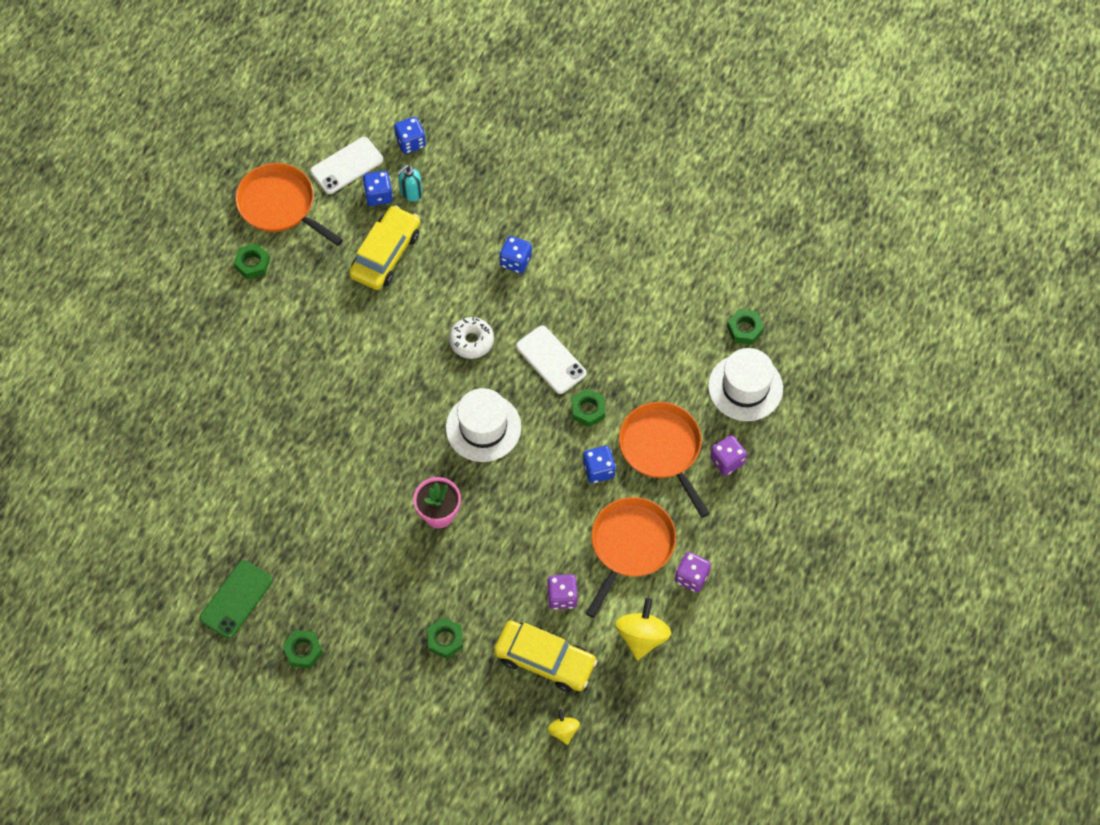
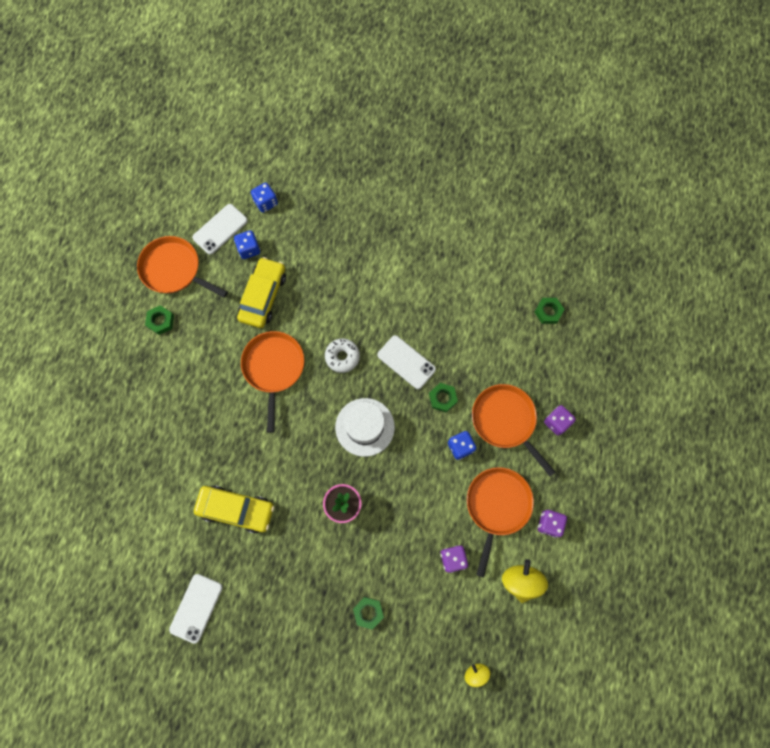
camera: 10 degrees left, 10 degrees up
green phone [200,560,272,638] -> white phone [169,574,223,644]
green nut [282,630,323,668] -> none
turquoise soap dispenser [397,165,422,201] -> none
yellow car [494,620,597,692] -> yellow car moved to [194,485,274,533]
blue dice [499,236,532,274] -> none
white hat [708,348,783,421] -> none
none -> orange pan [241,331,304,433]

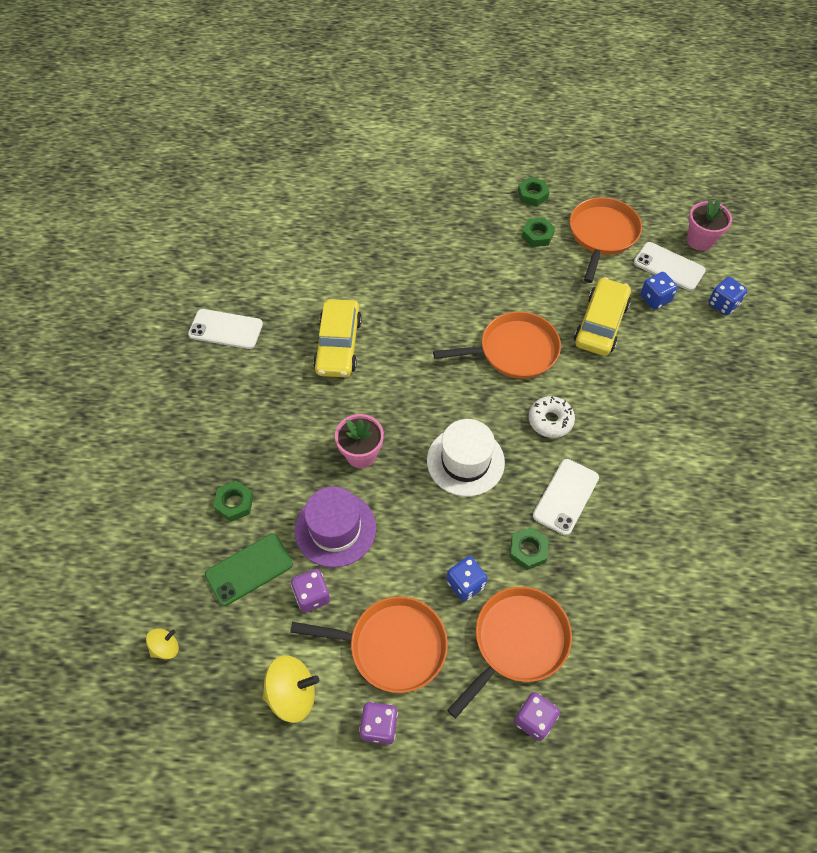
camera: 80 degrees right, 15 degrees down
yellow car [237,257,286,328] -> yellow car turned 75 degrees counterclockwise [574,277,631,356]
green nut [534,298,565,324] -> green nut moved to [518,177,549,207]
none -> green phone [205,534,293,606]
none -> purple hat [295,486,376,568]
none -> pink flower pot [687,199,732,251]

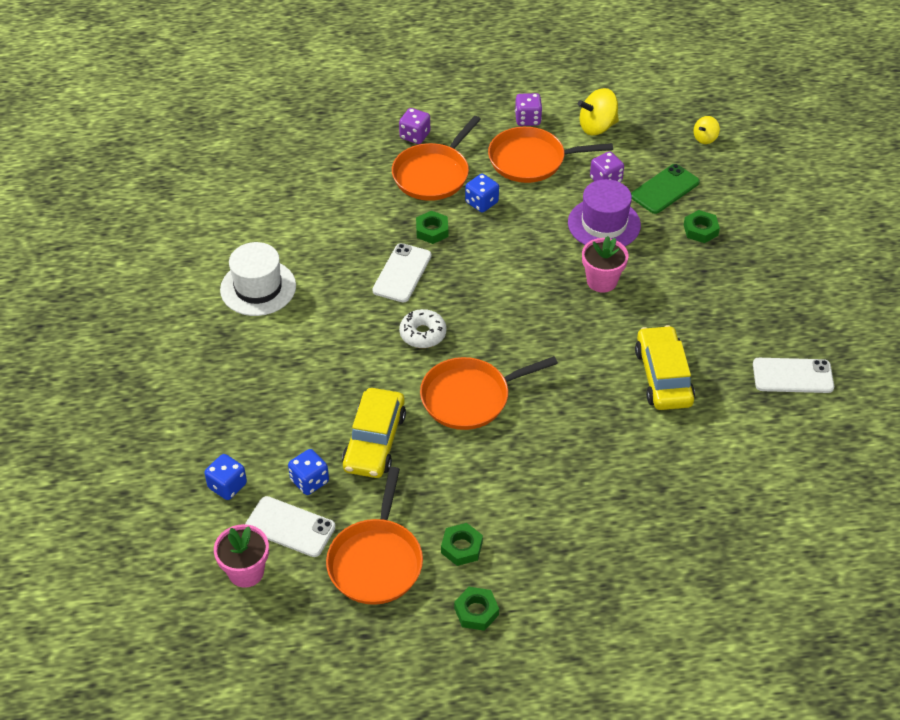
camera: 170 degrees right, 10 degrees down
white hat [427,419,505,496] -> white hat moved to [220,242,296,316]

